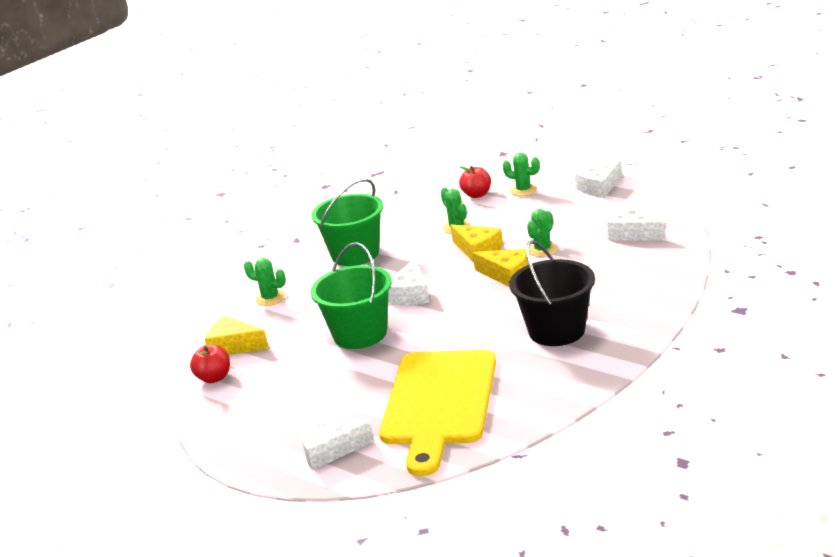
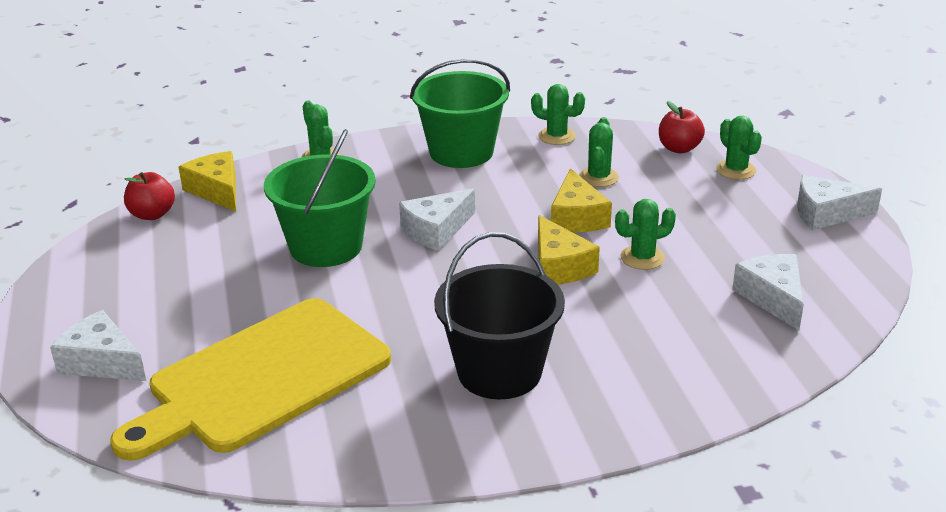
camera: 35 degrees right, 5 degrees up
none -> green cactus [531,84,585,145]

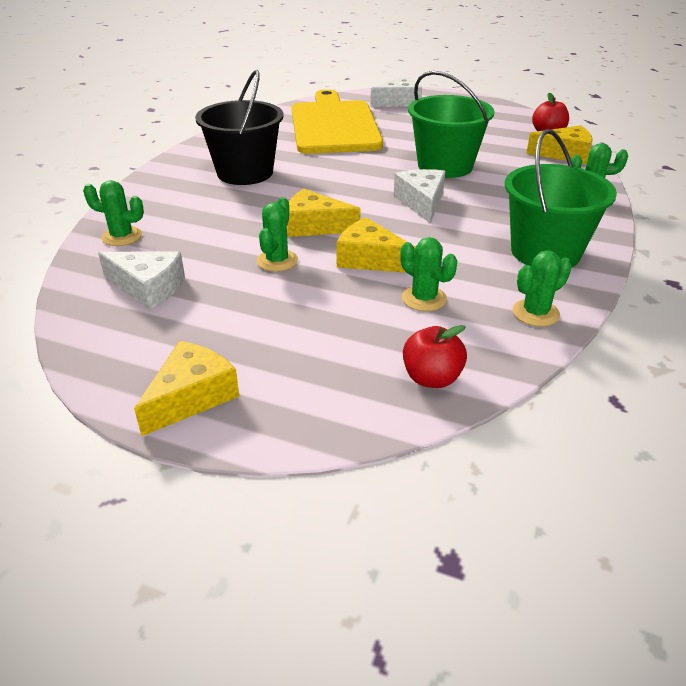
camera: 125 degrees right, 5 degrees up
green cactus [716,116,762,180] -> green cactus moved to [83,180,144,246]
white cheese [797,175,882,230] -> yellow cheese [134,341,240,436]

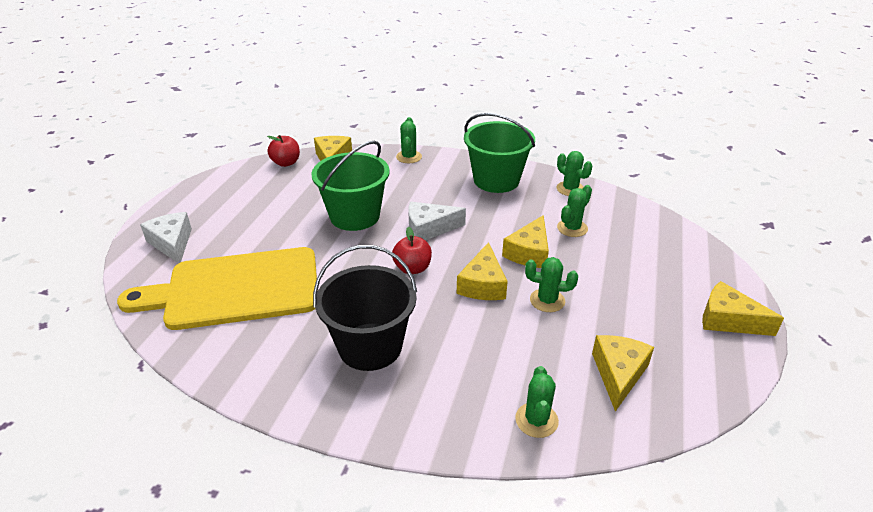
camera: 95 degrees left, 0 degrees up
white cheese [98,251,185,310] -> yellow cheese [592,335,654,412]
red apple [403,325,467,388] -> red apple moved to [392,227,432,274]

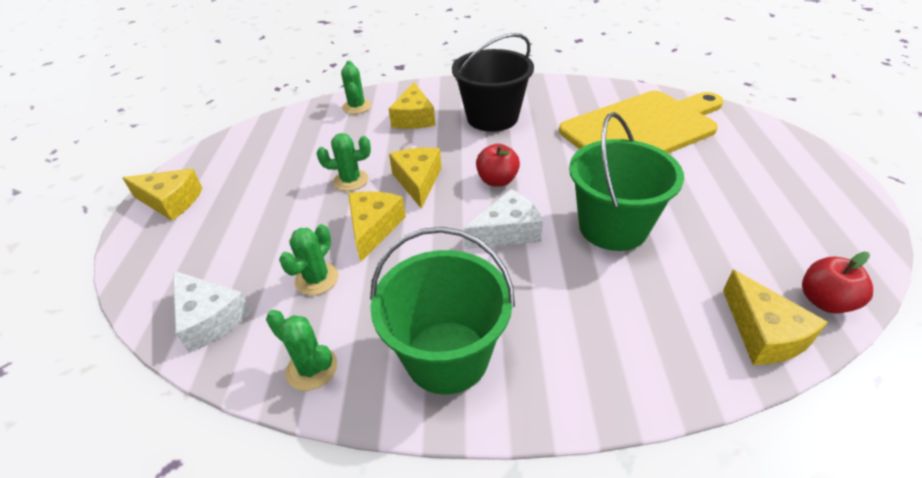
camera: 165 degrees right, 5 degrees up
white cheese [140,212,192,263] -> white cheese moved to [173,271,251,353]
green cactus [396,117,422,163] -> none
yellow cheese [592,335,654,412] -> yellow cheese moved to [389,82,435,129]

